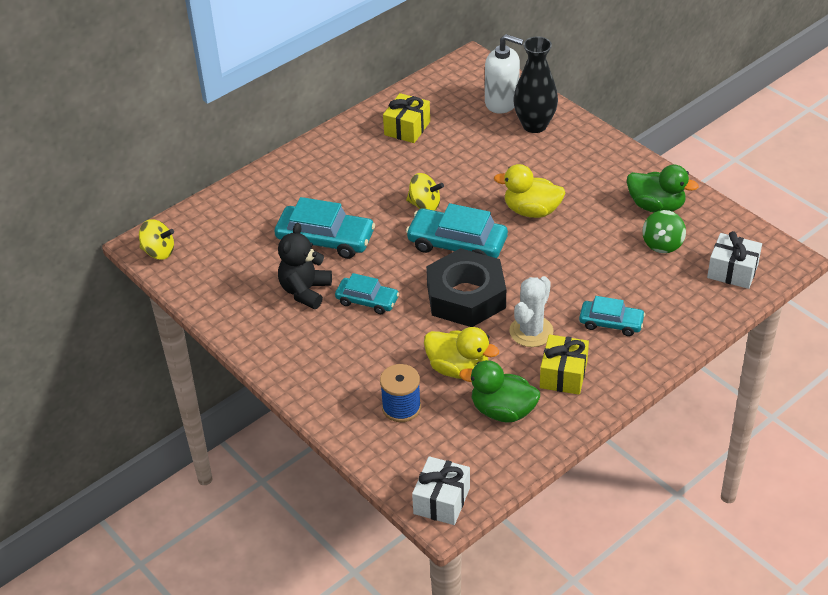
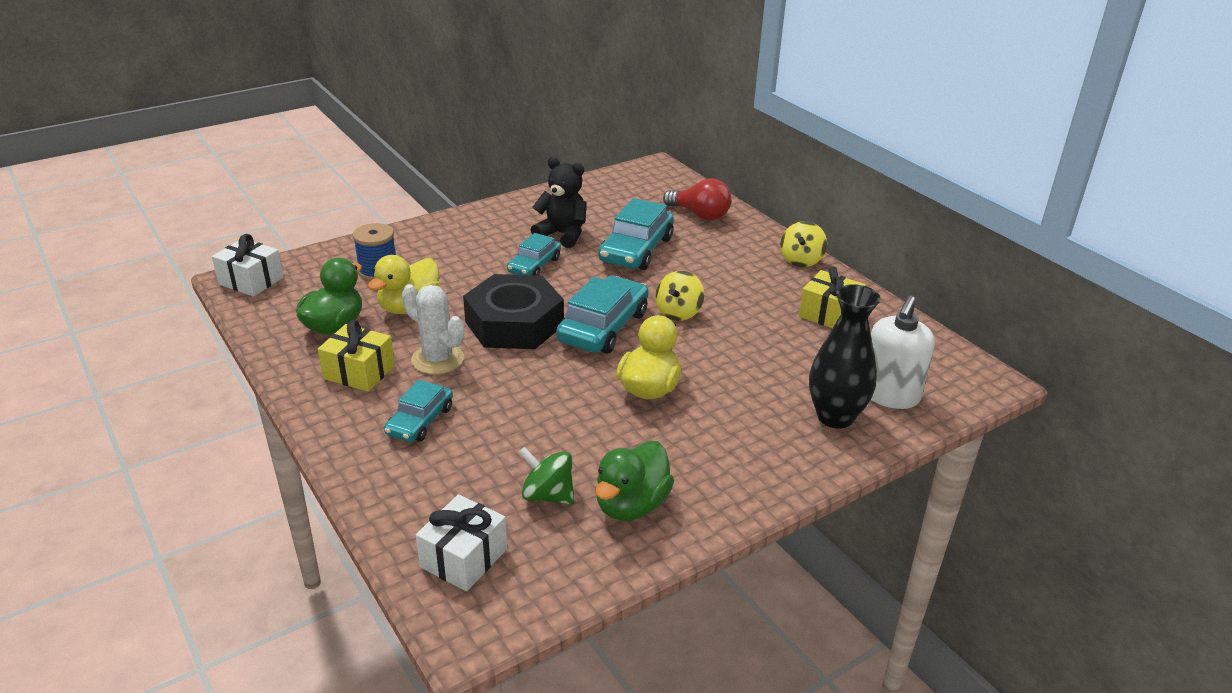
camera: 95 degrees right, 10 degrees down
yellow spinning top [139,219,174,260] -> yellow spinning top moved to [780,221,827,267]
none -> red light bulb [663,178,732,220]

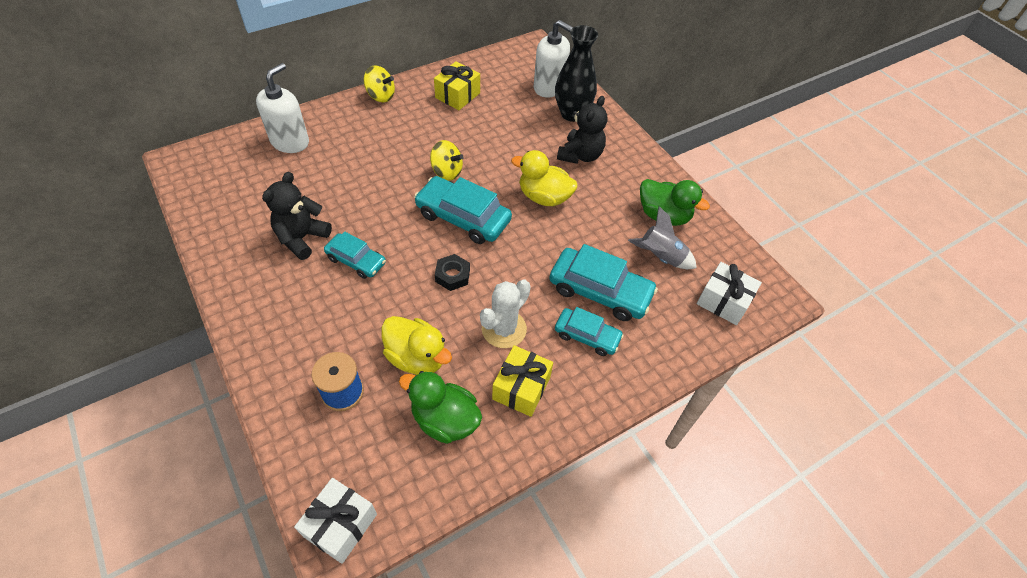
camera: 90 degrees left, 20 degrees up
black nut [463,274,564,349] -> black nut [435,254,470,291], size x0.44
green spinning top [519,447,574,504] -> grey rocket [628,206,697,269]
turquoise car [598,198,674,270] -> turquoise car moved to [549,244,658,321]
red light bulb [663,178,732,220] -> white soap dispenser [256,63,309,153]
none -> black teddy bear [557,96,607,164]

